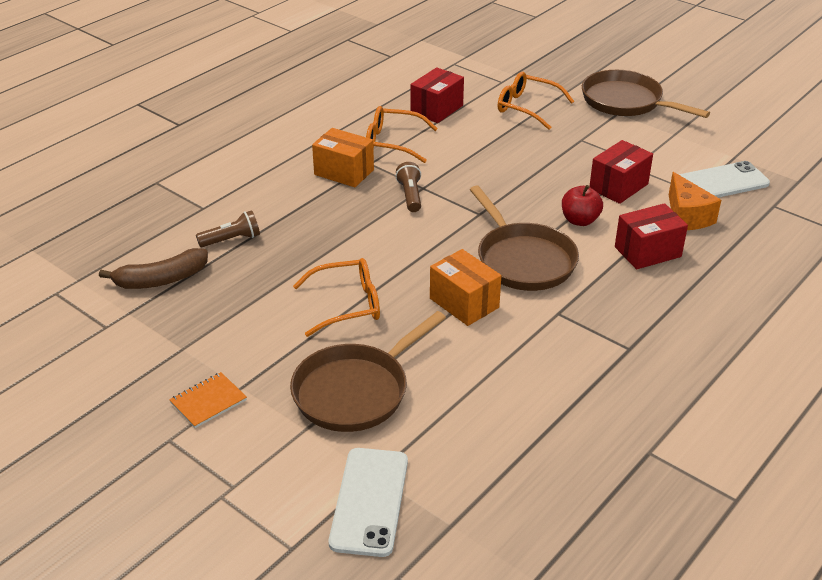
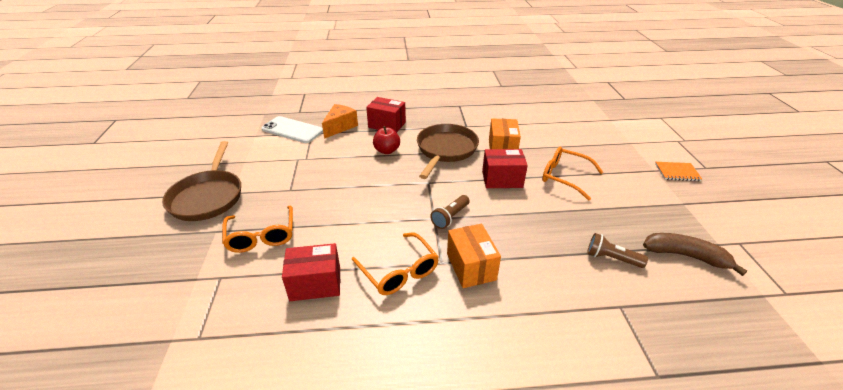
camera: 135 degrees left, 0 degrees up
brown pan [290,311,446,432] -> none
white phone [329,448,408,557] -> none
red box [589,140,653,204] -> red box moved to [482,149,528,188]

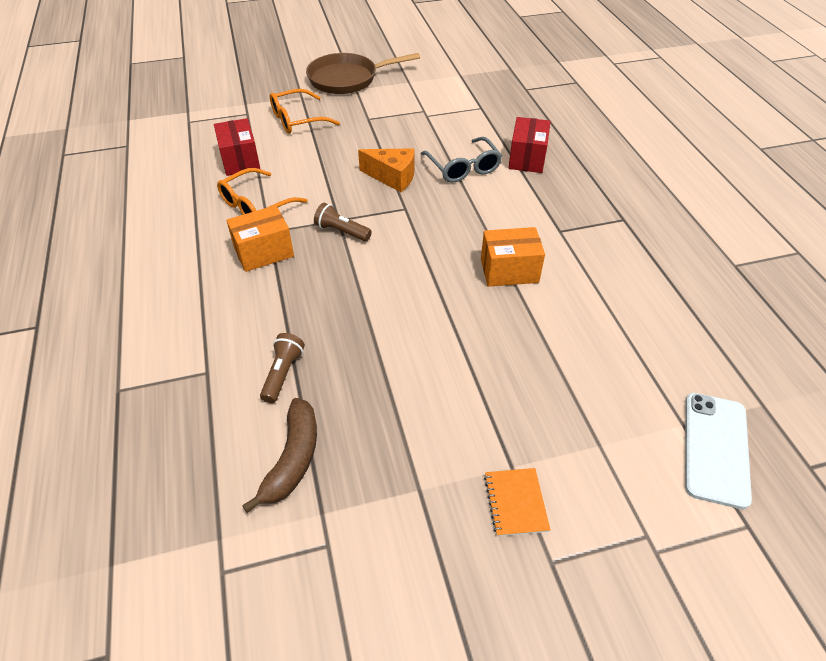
camera: 80 degrees right, 10 degrees up
white phone [262,116,323,143] -> white phone moved to [685,393,752,509]
orange cheese [322,104,358,139] -> orange cheese moved to [358,148,414,192]
red apple [373,126,400,154] -> grey glasses [421,137,502,183]
brown pan [417,124,479,179] -> none
red box [482,149,528,188] -> none
orange glasses [542,147,604,201] -> none

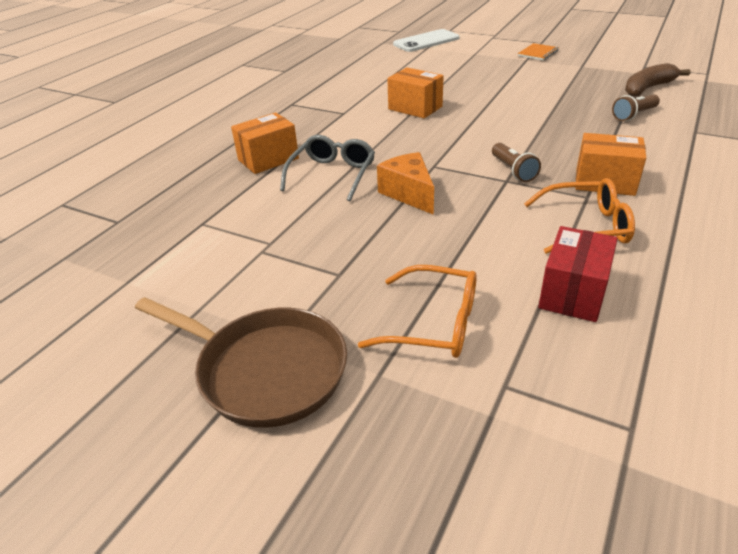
camera: 135 degrees left, 10 degrees down
red box [508,117,551,173] -> orange box [231,112,299,174]

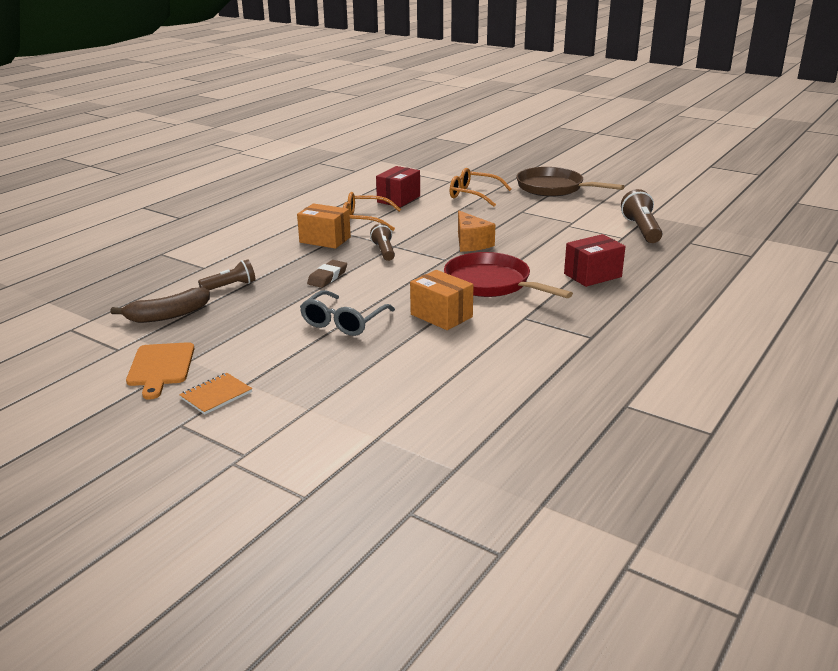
camera: 175 degrees left, 10 degrees down
orange box [231,112,299,174] -> red box [564,234,626,287]
grey glasses [280,135,375,201] -> grey glasses moved to [300,290,395,336]
white phone [393,29,460,52] -> none
none -> orange cutting board [126,342,195,400]
none -> brown eraser [307,260,347,288]
none -> red pan [444,252,573,298]
none -> brown flashlight [621,189,662,243]

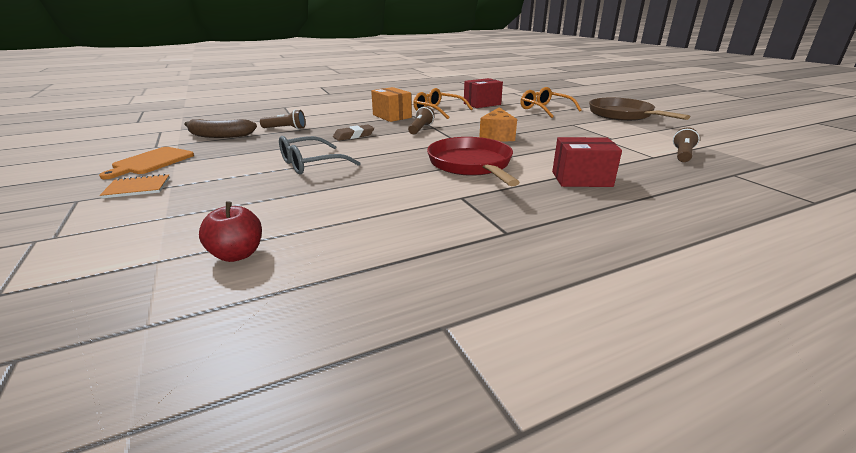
camera: 30 degrees right, 0 degrees up
orange box [410,270,474,330] -> none
brown flashlight [621,189,662,243] -> brown flashlight [673,127,700,162], size x0.65
none -> red apple [199,201,262,262]

